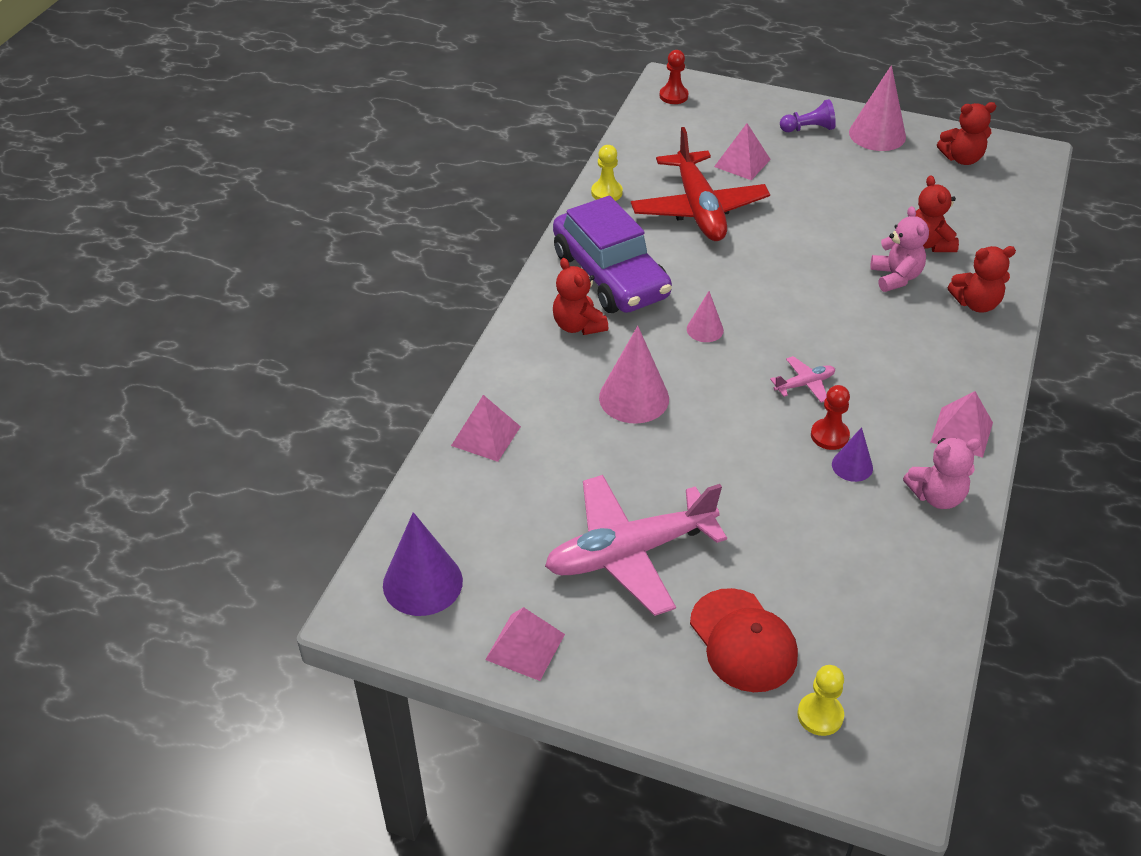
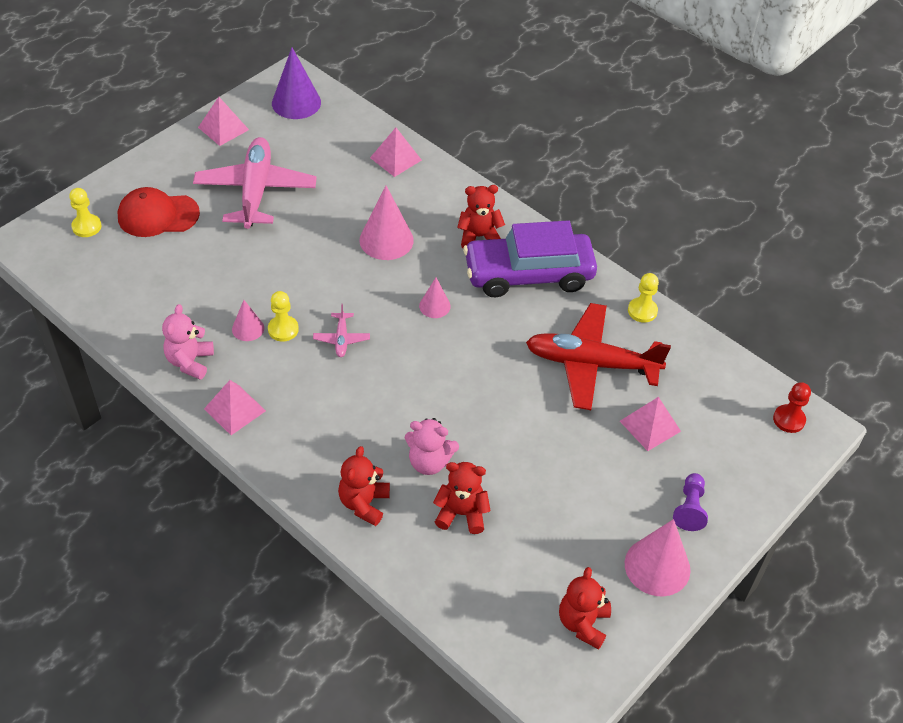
camera: 110 degrees right, 5 degrees up
red pawn [811,385,850,450] -> yellow pawn [268,291,299,342]
purple cone [832,427,873,482] -> pink cone [232,300,264,341]

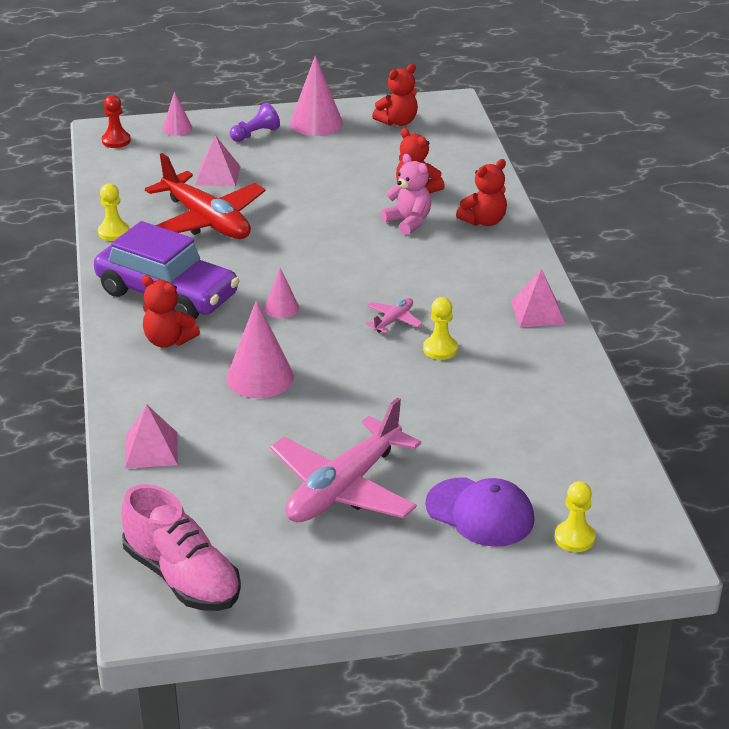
camera: 140 degrees left, 15 degrees down
red cap [117,187,200,237] -> purple cap [425,477,535,547]
pink teddy bear [162,304,214,380] -> none
pink pyramid [198,97,249,146] -> none
pink cone [232,300,264,341] -> pink cone moved to [163,91,192,136]
purple cone [272,48,321,119] -> pink shoe [121,484,241,611]

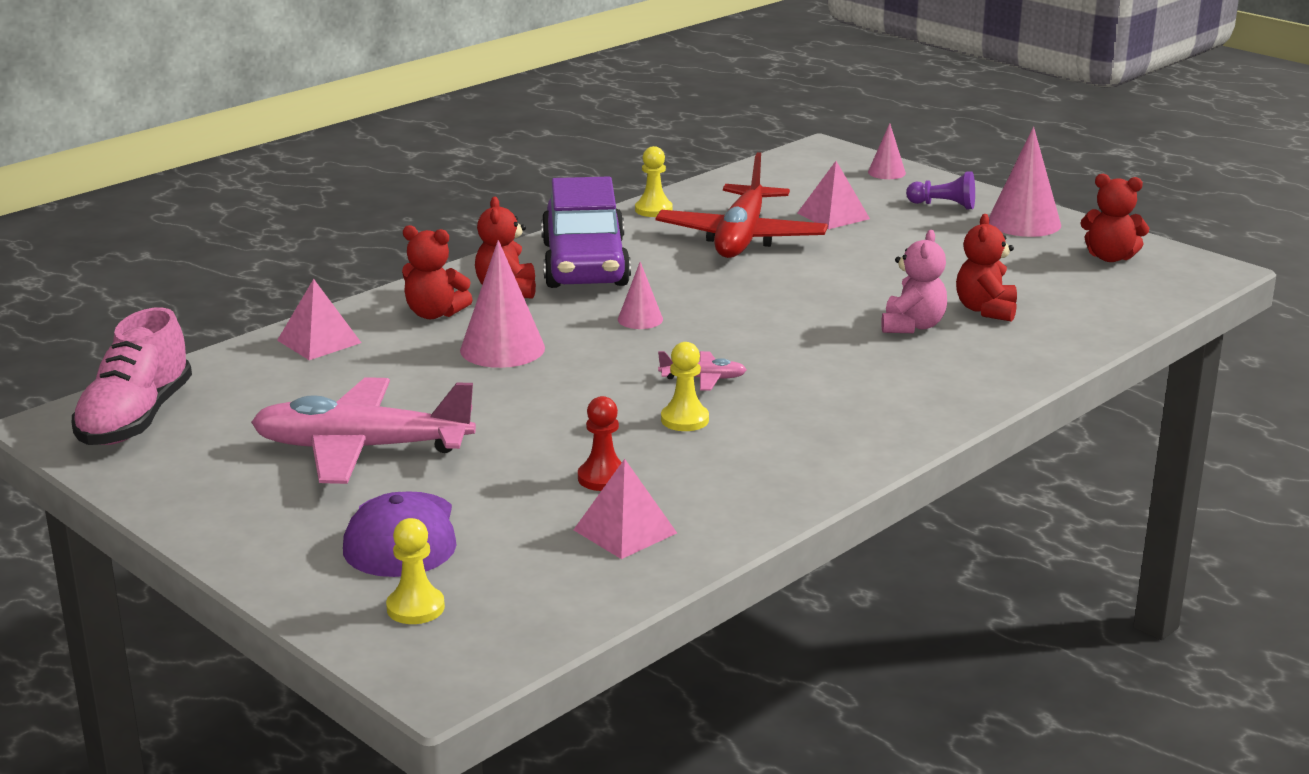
camera: 55 degrees right, 10 degrees down
red pawn [102,95,131,148] -> red pawn moved to [578,396,622,491]
red teddy bear [456,159,507,226] -> red teddy bear moved to [402,225,473,319]
pink pyramid [511,269,565,327] -> pink pyramid moved to [574,459,677,559]

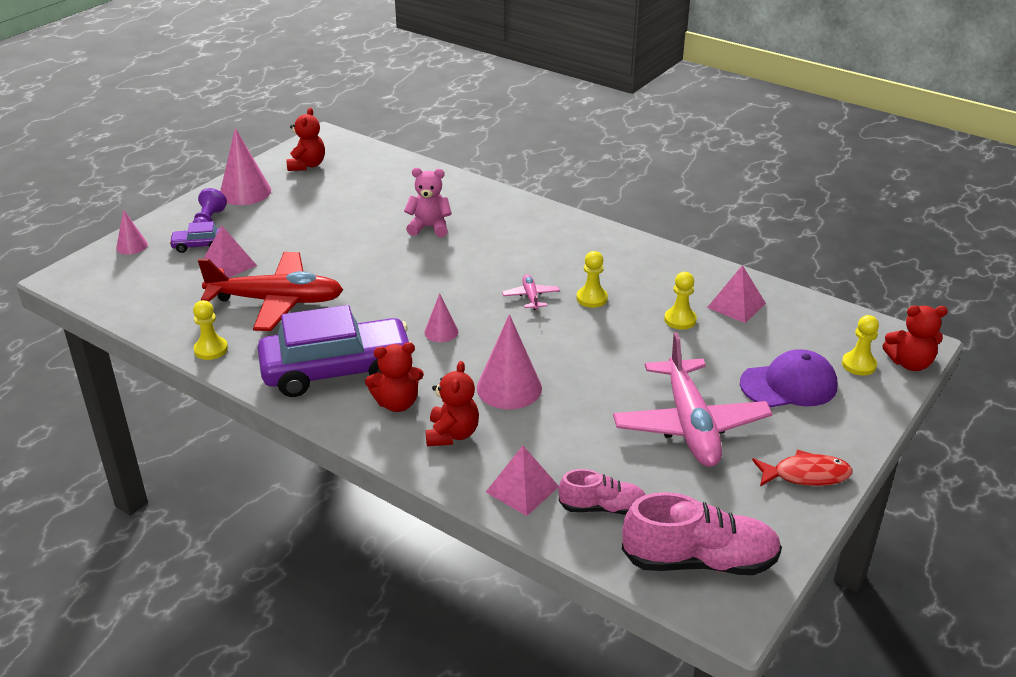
camera: 100 degrees left, 10 degrees up
red pawn [578,396,622,491] -> yellow pawn [664,272,697,329]
red teddy bear [956,214,1017,322] -> red teddy bear moved to [882,305,948,371]
none -> purple car [169,221,220,253]
none -> pink shoe [559,469,646,515]
none -> red fish [752,450,852,486]

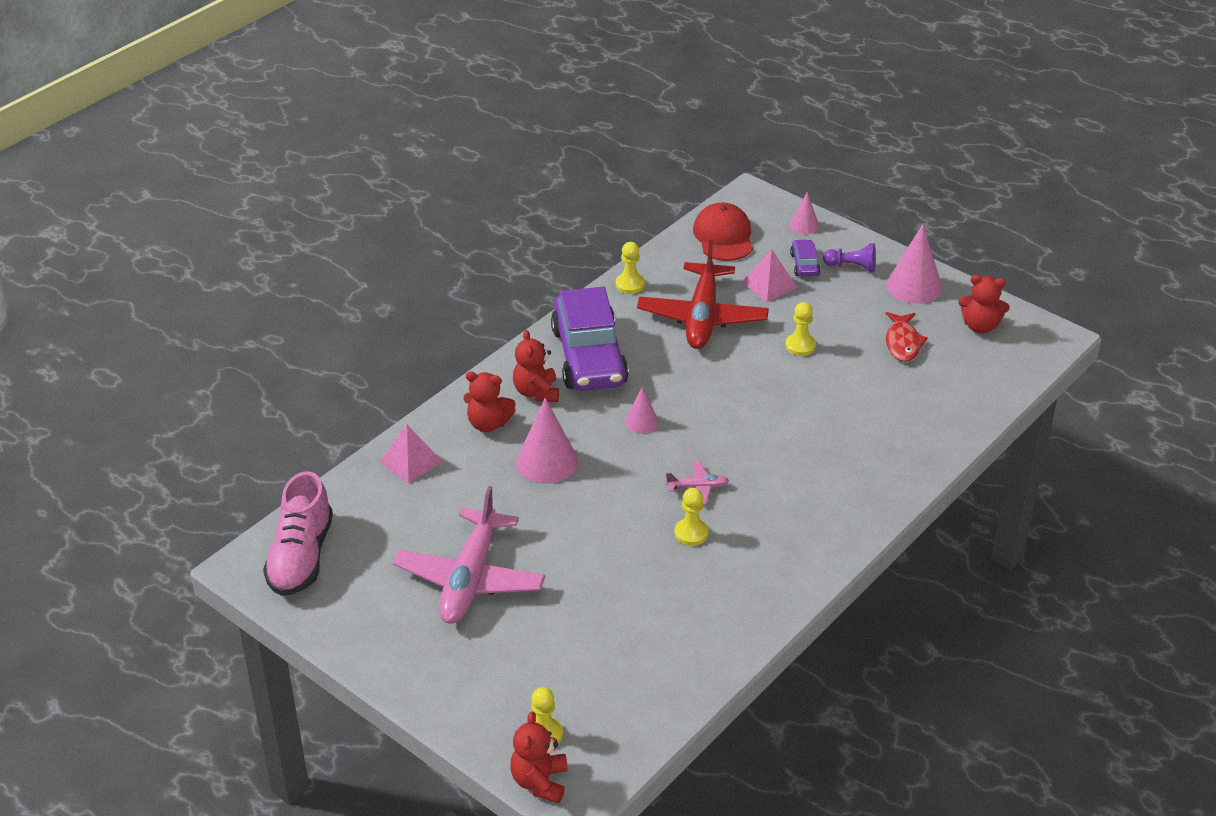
camera: 95 degrees right, 5 degrees up
pink teddy bear [404,168,452,237] -> none
pink shoe [559,469,646,515] -> none
pink plane [613,332,772,467] -> pink plane turned 75 degrees counterclockwise [393,486,545,624]
yellow pawn [664,272,697,329] -> yellow pawn moved to [785,302,816,356]
pink pyramid [707,265,766,323] -> none
purple cap [740,349,837,407] -> none
red fish [752,450,852,486] -> red fish moved to [885,312,928,362]
none -> red cap [693,203,753,261]

